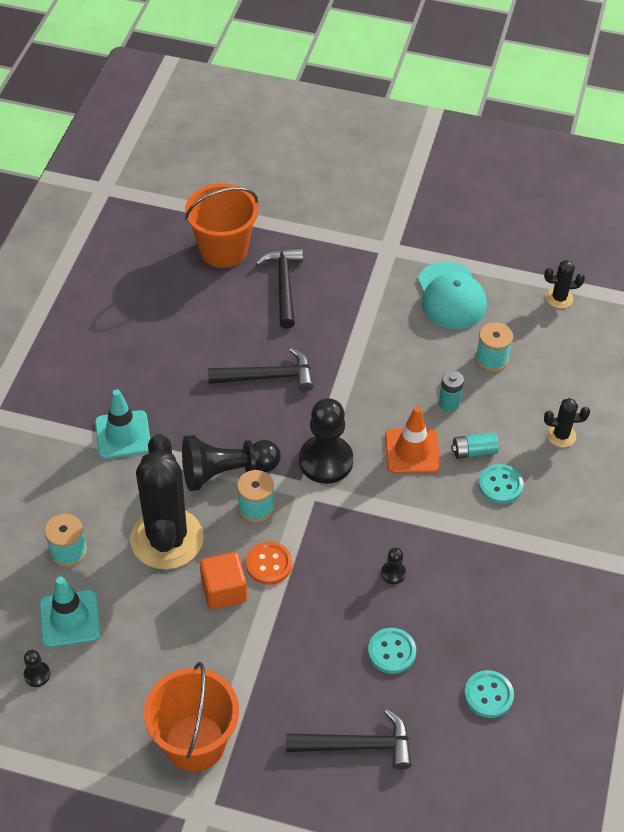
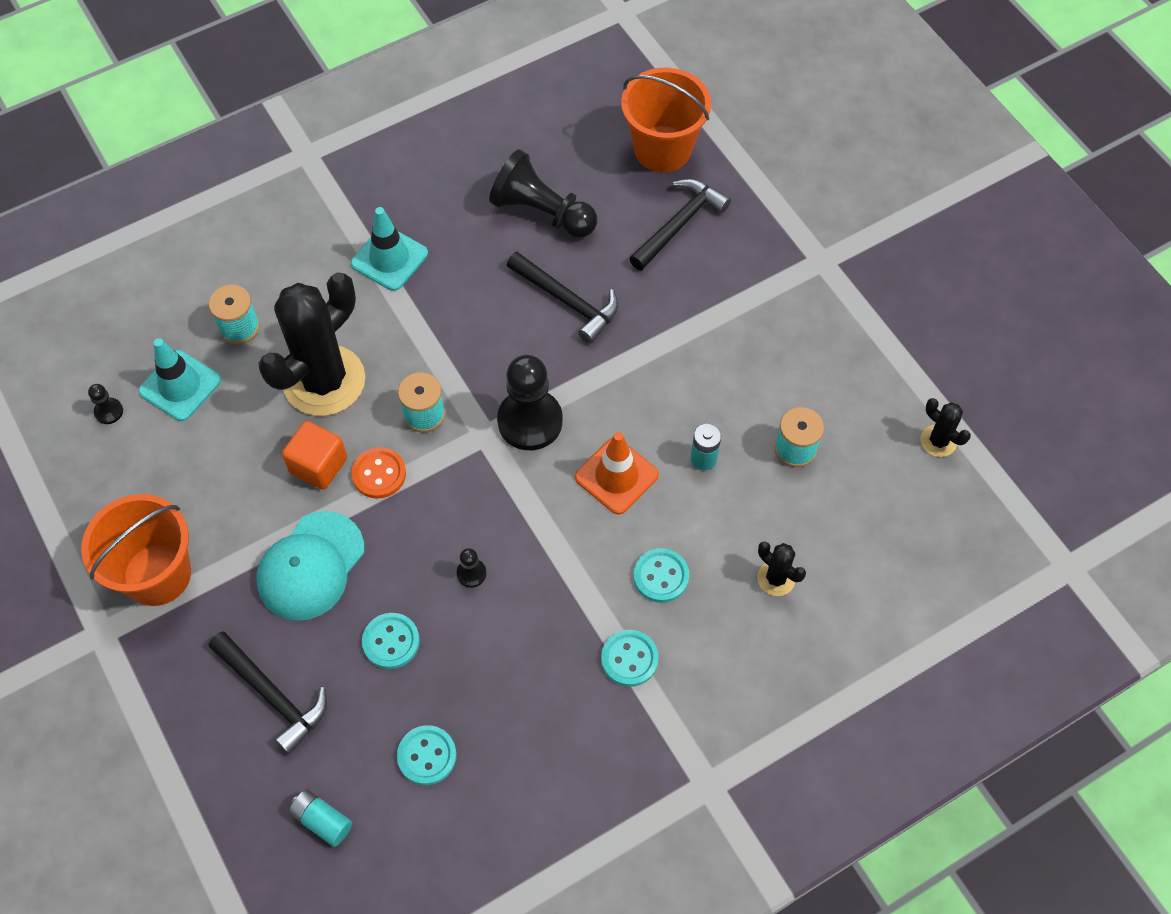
camera: 45 degrees right, 10 degrees up
black pawn [182,435,281,491] -> black pawn moved to [489,149,597,238]
turquoise cap [418,262,487,329] -> turquoise cap moved to [257,511,364,621]
turquoise battery [451,432,499,459] -> turquoise battery moved to [289,790,352,847]
none -> turquoise button [601,630,658,687]

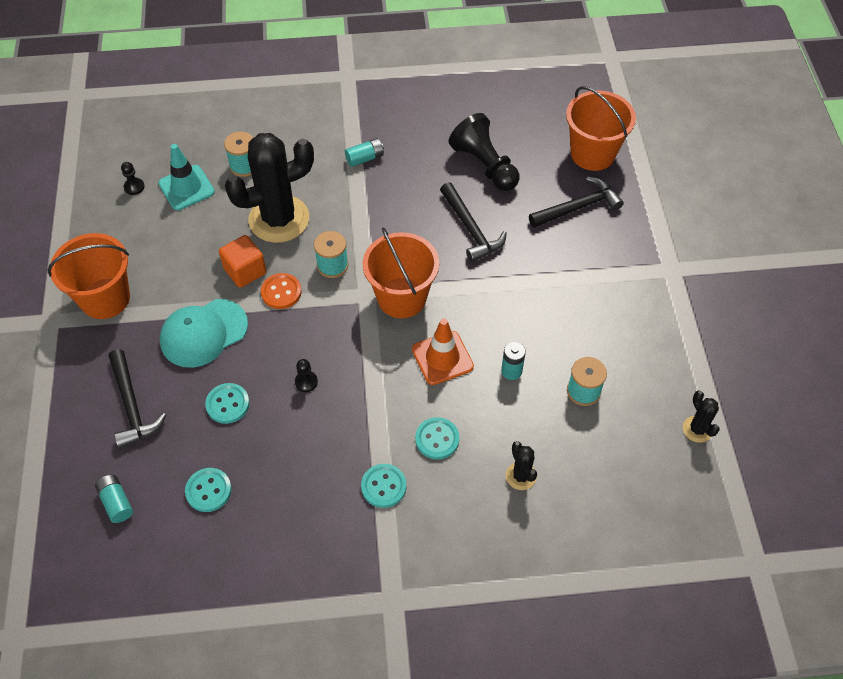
camera: 25 degrees right, 5 degrees down
turquoise traffic cone [351,207,428,291] -> turquoise battery [345,138,384,167]
black pawn [497,355,563,450] -> orange bucket [363,227,439,318]

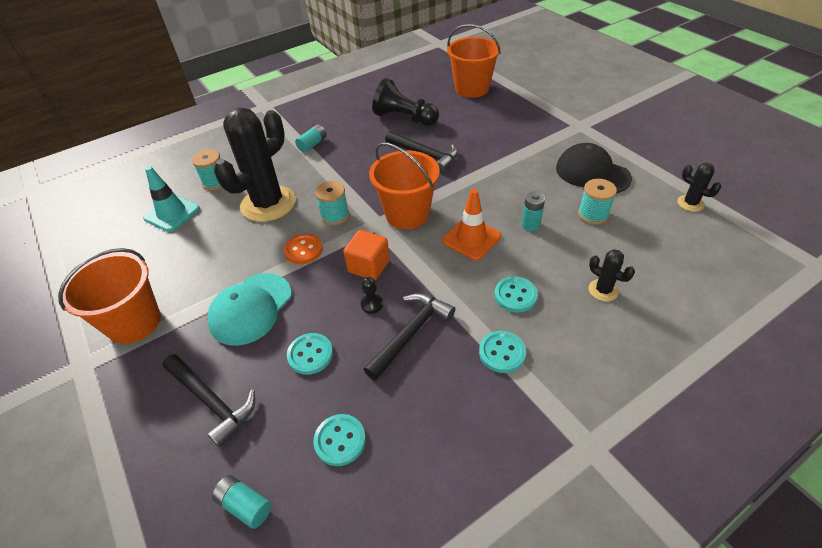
camera: 25 degrees left, 10 degrees down
black pawn [121,162,145,195] -> none
orange cube [219,235,266,288] -> orange cube moved to [344,230,390,280]
black hammer [529,177,624,228] -> black hammer moved to [364,293,455,380]
none -> black cap [556,143,632,193]

